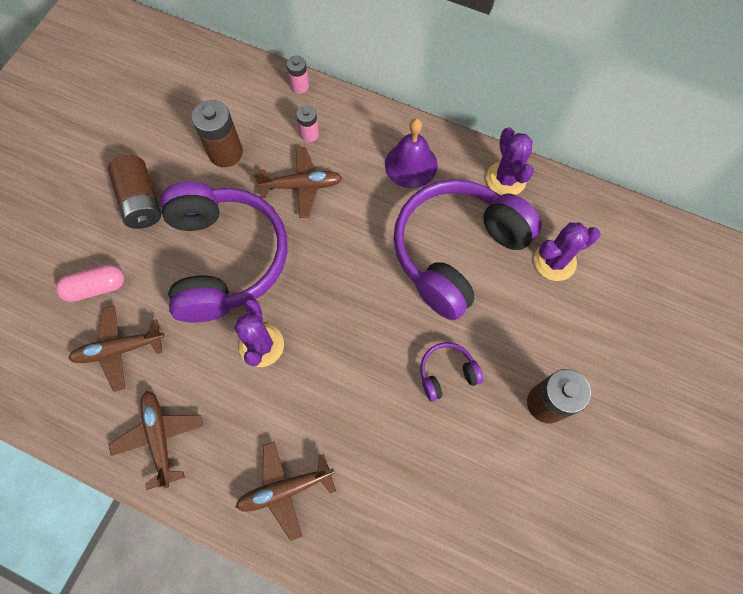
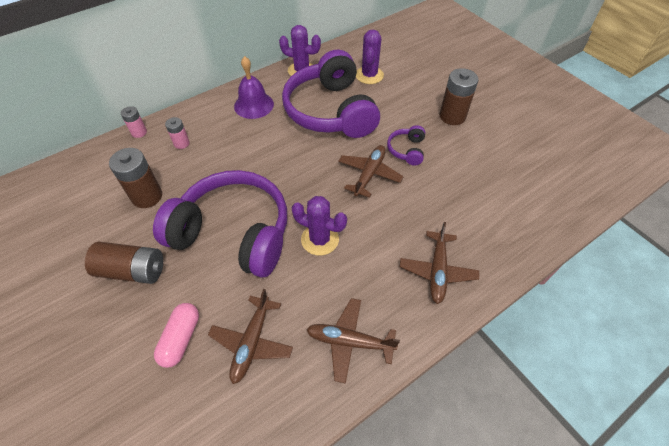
camera: 60 degrees left, 15 degrees down
brown plane [254,147,342,218] -> brown plane moved to [338,145,404,198]

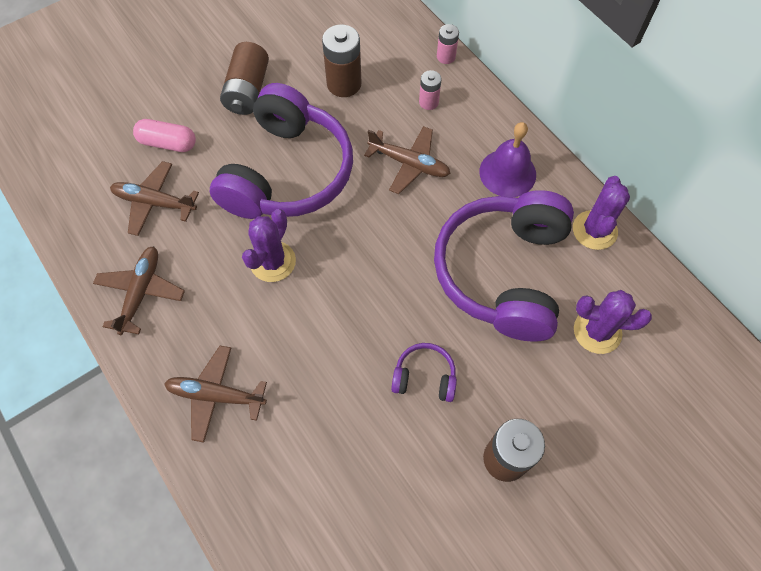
camera: 90 degrees right, 10 degrees up
purple headphones [282,50,380,138] -> purple headphones turned 60 degrees counterclockwise [434,190,574,342]
brown plane [338,145,404,198] -> brown plane moved to [364,126,451,194]

